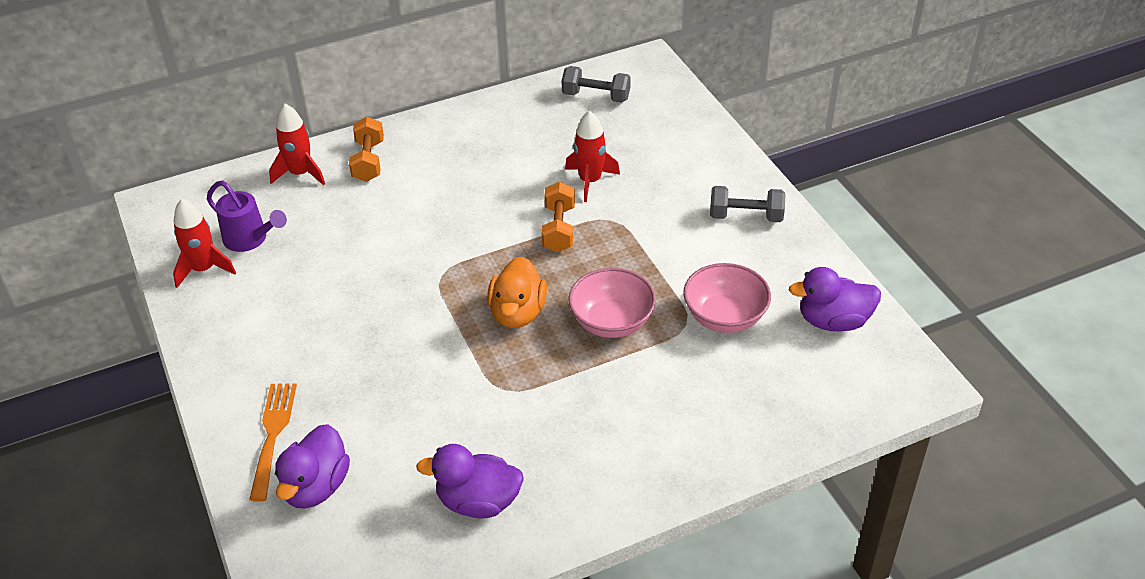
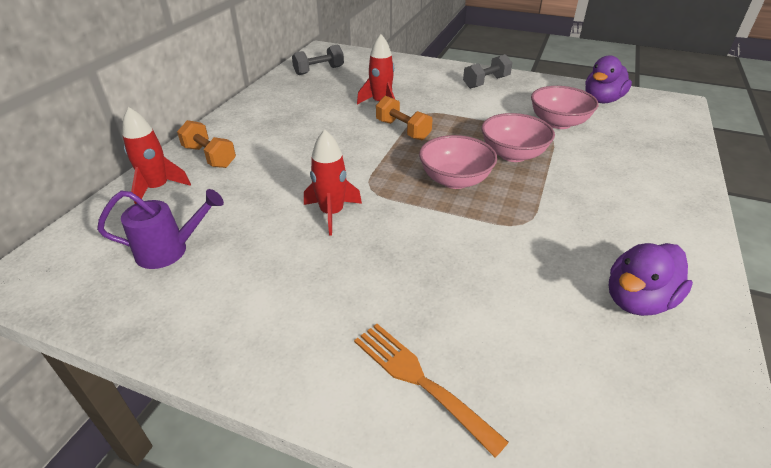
camera: 45 degrees left, 5 degrees down
red rocket [173,199,236,288] -> red rocket moved to [304,129,362,235]
purple duck [275,424,350,509] -> none
orange duck [487,256,547,328] -> pink bowl [419,135,497,189]

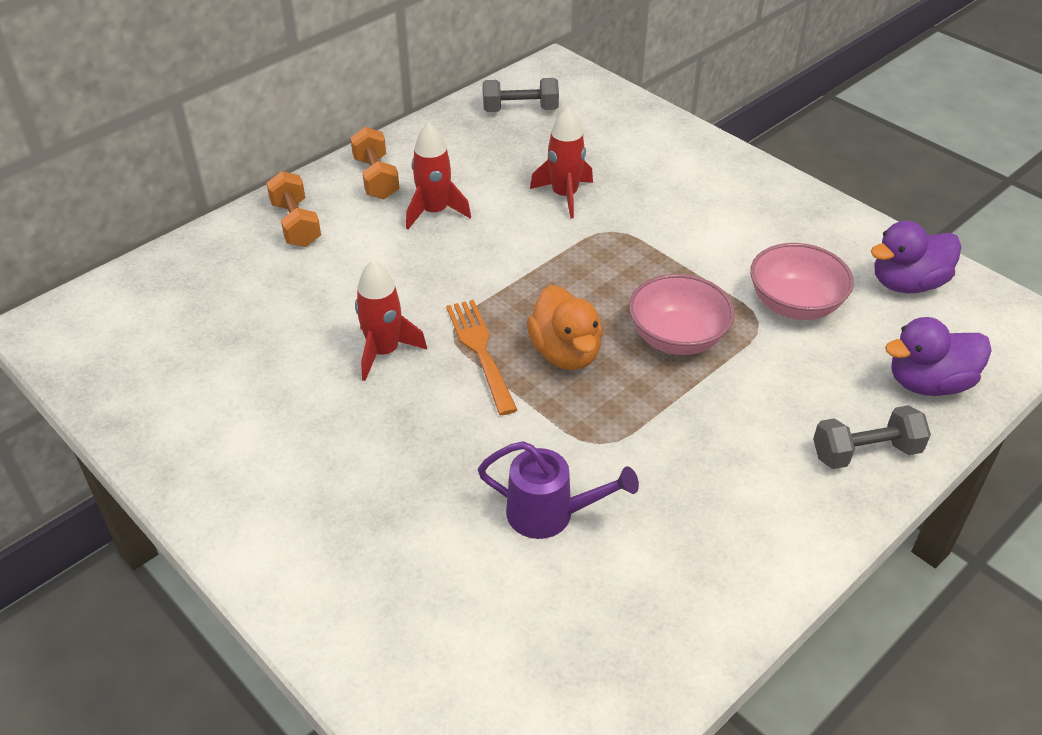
camera: 25 degrees right, 5 degrees up
purple watering can [97,189,224,269] -> purple watering can moved to [478,441,639,539]
red rocket [122,107,191,204] -> red rocket moved to [406,122,471,229]
orange fork [354,324,509,457] -> orange fork moved to [446,300,517,415]
orange dumbbell [376,96,432,140] -> orange dumbbell moved to [350,127,400,199]
pink bowl [419,135,497,189] -> orange duck [527,285,603,370]
grey dumbbell [463,54,512,89] -> grey dumbbell moved to [813,405,931,469]
purple duck [609,243,693,316] -> purple duck moved to [885,317,992,396]

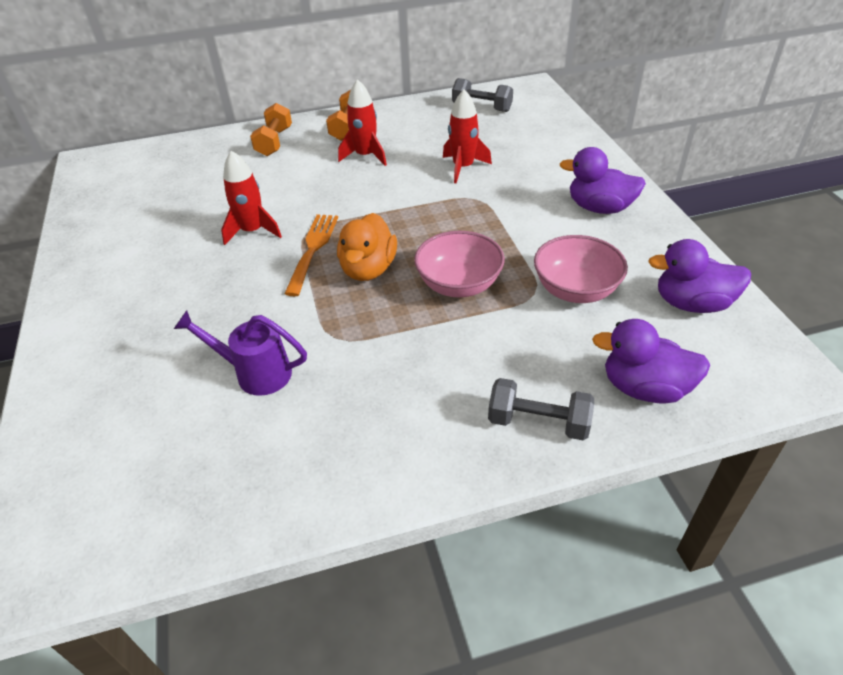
camera: 30 degrees right, 0 degrees up
purple watering can [478,441,639,539] -> purple watering can turned 150 degrees clockwise [174,310,307,396]
none -> purple duck [560,147,646,214]

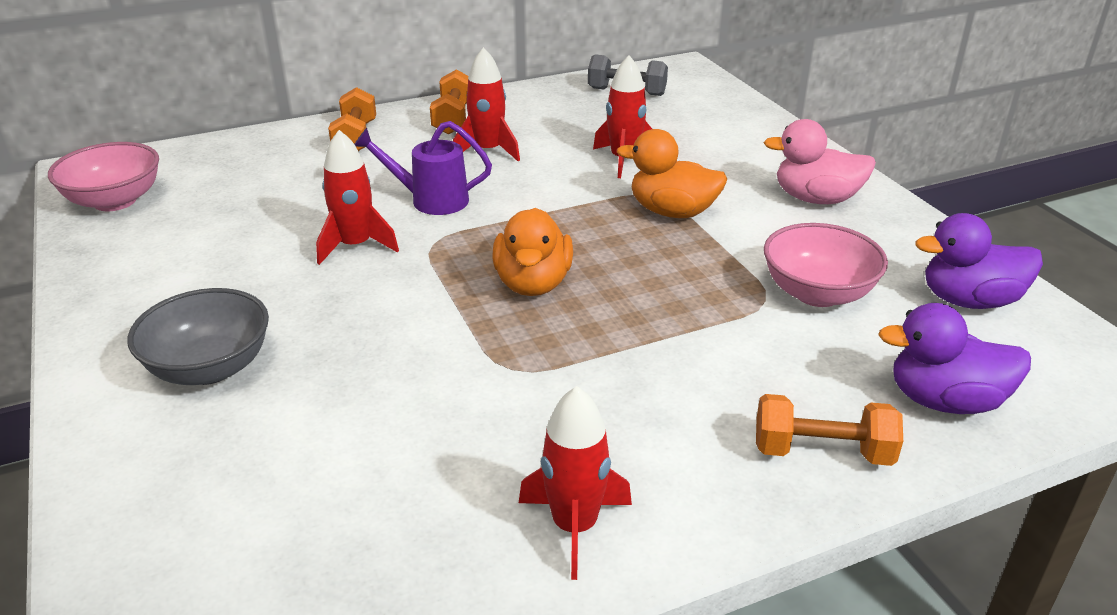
camera: 10 degrees left, 10 degrees down
purple watering can [174,310,307,396] -> purple watering can moved to [354,121,492,215]
orange fork [284,214,338,296] -> none
pink bowl [414,231,505,297] -> pink bowl moved to [48,142,159,211]
grey dumbbell [488,378,594,440] -> orange dumbbell [756,394,903,466]
purple duck [560,147,646,214] -> pink duck [764,119,876,204]
none -> grey bowl [127,288,269,385]
none -> red rocket [519,386,632,580]
none -> orange duck [617,129,728,218]

